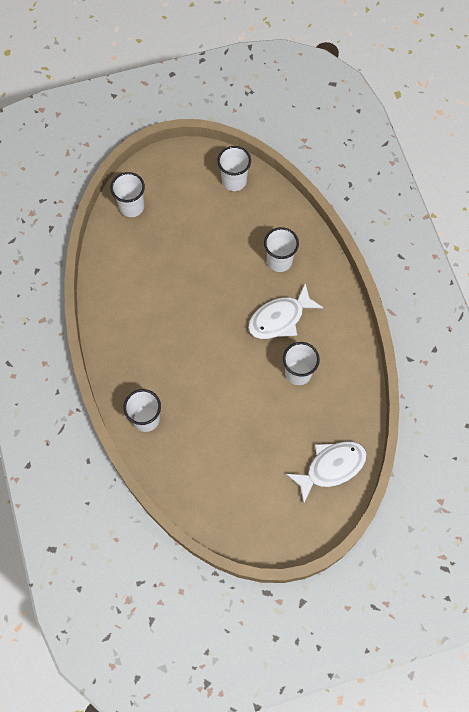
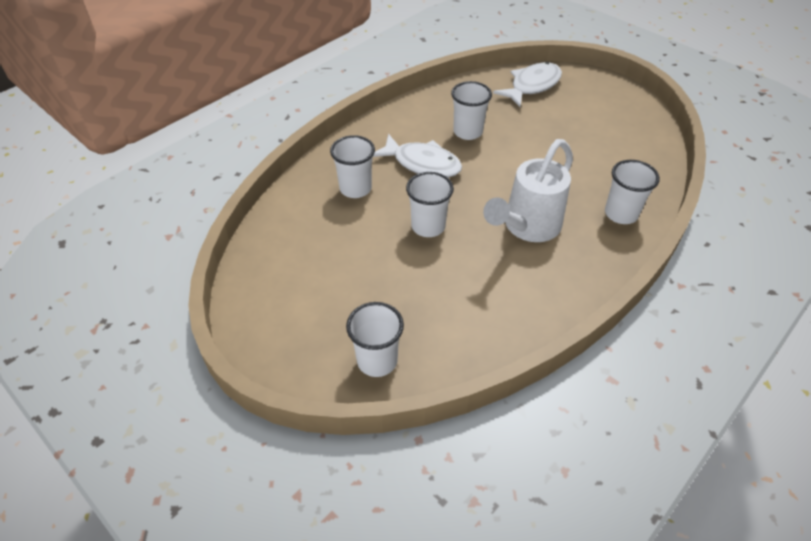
camera: 120 degrees left, 20 degrees down
white cup [217,146,251,191] -> white cup moved to [406,172,454,237]
white fish [286,441,367,503] -> white fish turned 105 degrees clockwise [493,62,562,107]
none -> white watering can [483,139,573,242]

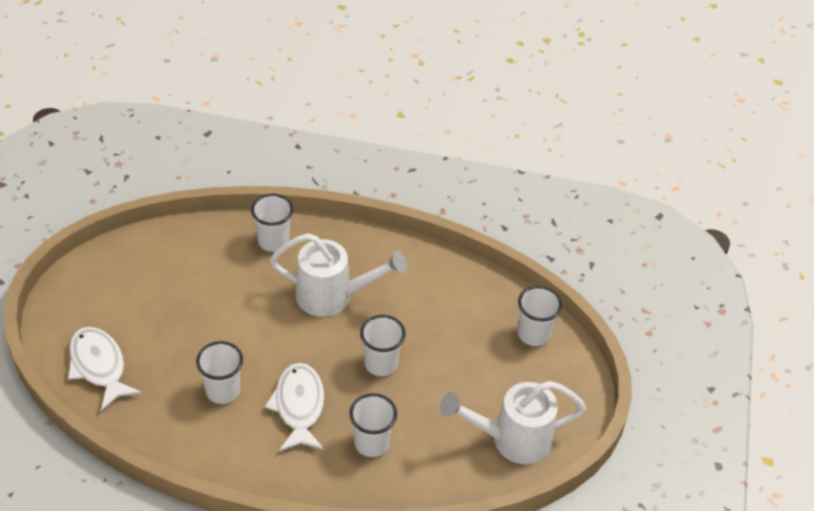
camera: 125 degrees left, 0 degrees up
white fish [493,62,562,107] -> white fish turned 45 degrees clockwise [68,327,142,411]
none -> white watering can [440,381,586,464]

